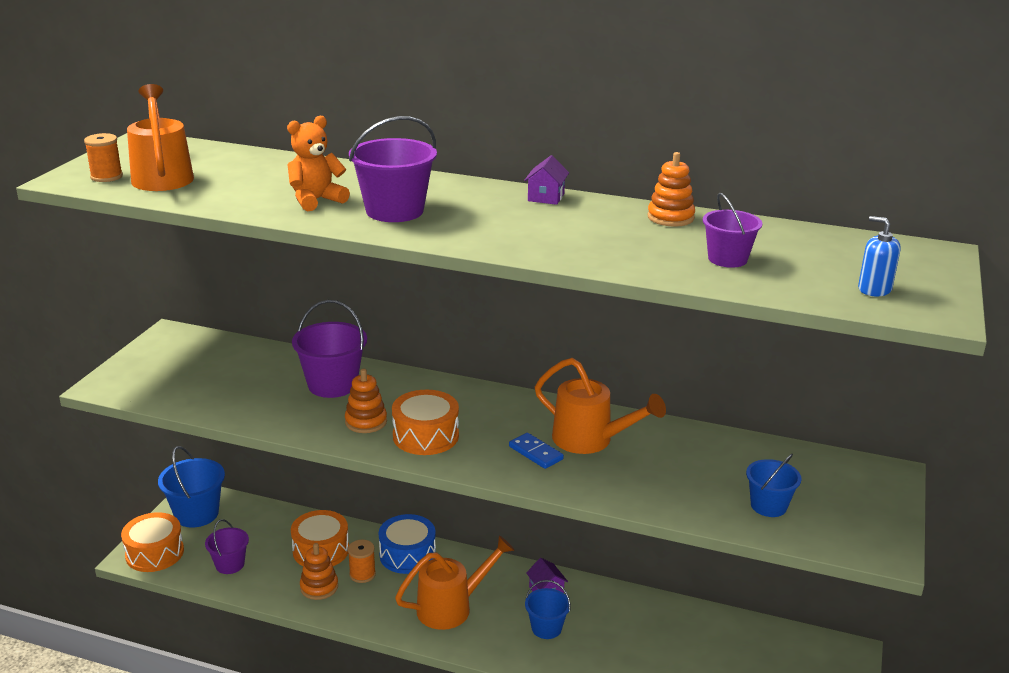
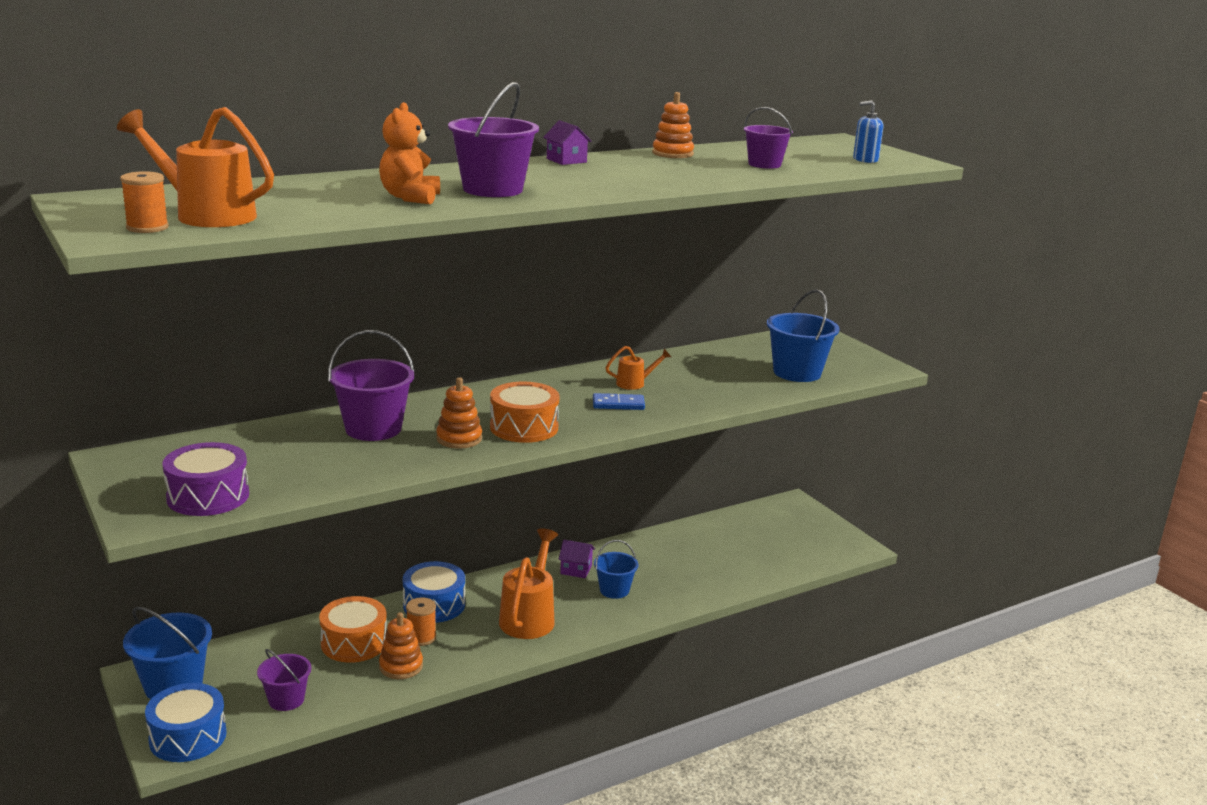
camera: 50 degrees left, 5 degrees down
orange drum [121,512,184,572] -> blue drum [145,683,227,762]
orange watering can [535,358,666,454] -> orange watering can [605,346,671,390], size x0.51
blue bucket [746,454,802,517] -> blue bucket [767,289,840,382], size x1.61
none -> purple drum [162,442,249,516]

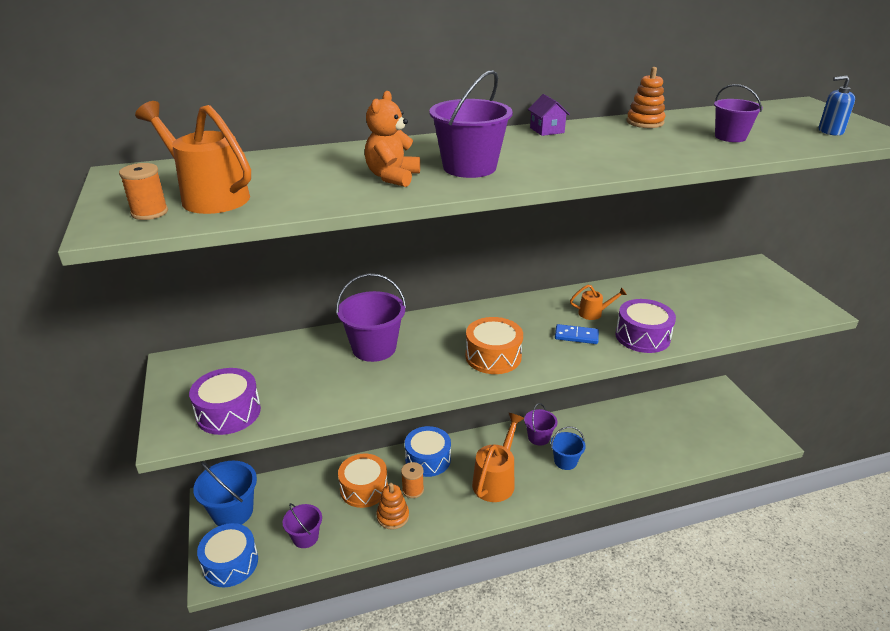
camera: 15 degrees right, 10 degrees up
orange stacking toy [436,377,482,449] -> none
purple house [559,540,595,578] -> purple bucket [524,403,558,446]
blue bucket [767,289,840,382] -> none
none -> purple drum [615,299,676,353]

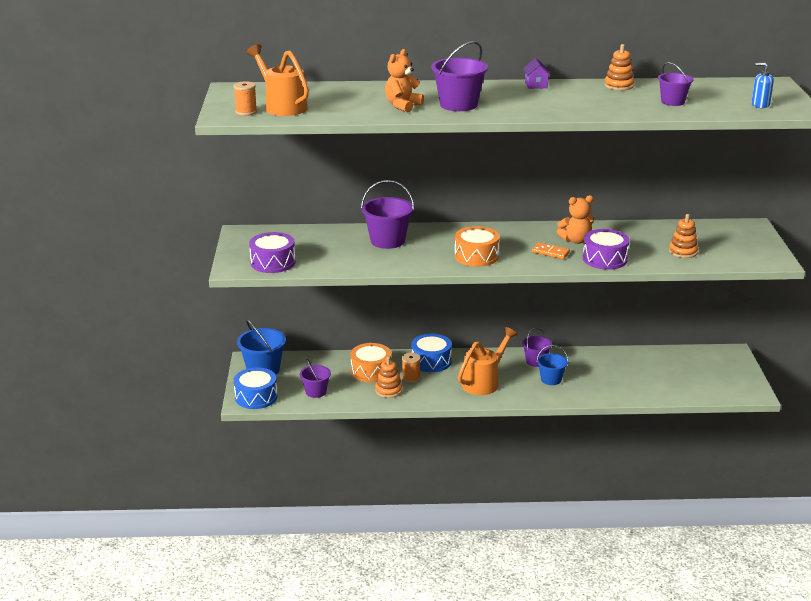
camera: 15 degrees right, 5 degrees down
blue domino [555,324,599,344] -> orange domino [532,242,570,259]
orange watering can [570,285,627,320] -> orange teddy bear [556,195,594,244]
none -> orange stacking toy [669,214,698,258]

